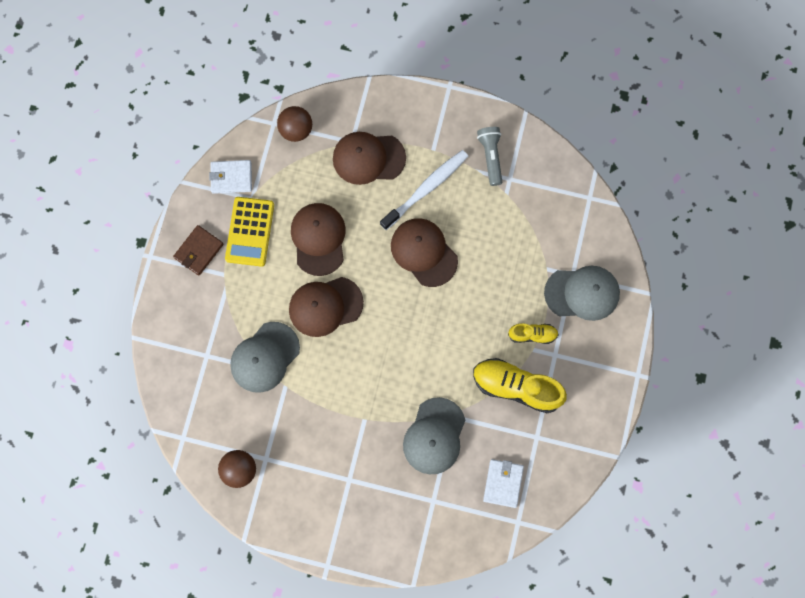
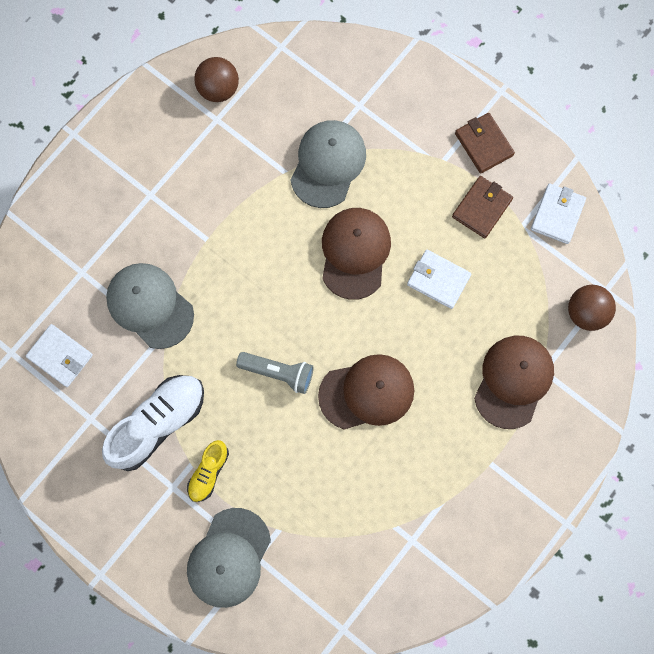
camera: 115 degrees right, 0 degrees up
yellow calculator [225,197,274,267] -> brown wallet [452,176,513,238]
grey cap [230,322,300,393] -> grey cap turned 45 degrees clockwise [290,120,366,208]
brown cap [291,203,346,276] -> white wallet [407,250,471,309]
white toothbrush [380,150,468,230] -> none
yellow shoe [473,358,567,413] -> white shoe [102,375,204,471]
grey flashlight [477,127,502,186] -> grey flashlight moved to [236,352,313,394]

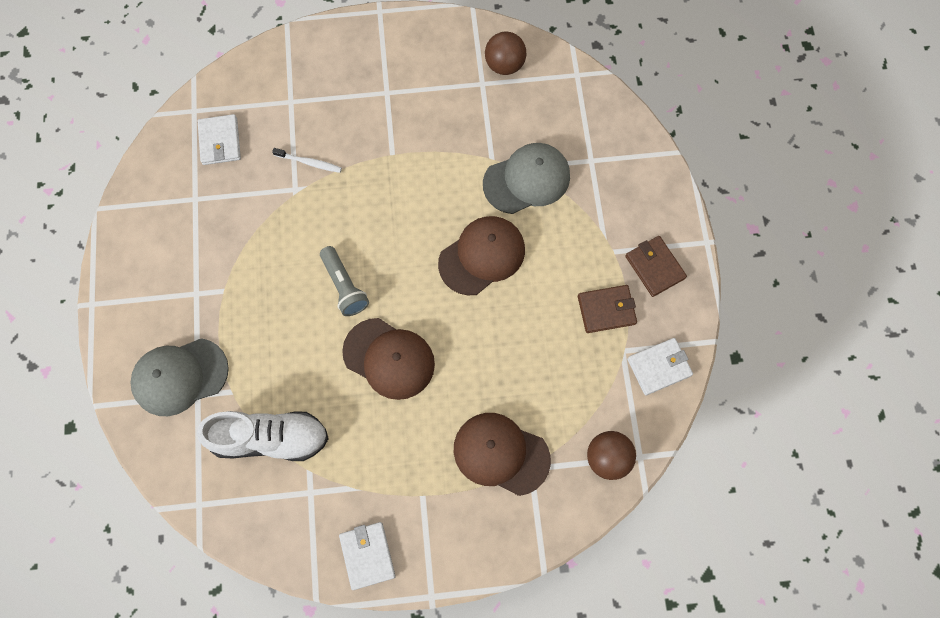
camera: 45 degrees right, 5 degrees down
white shoe [102,375,204,471] -> white shoe moved to [197,411,329,461]
grey cap [106,263,194,349] -> white toothbrush [272,148,342,173]
yellow shoe [187,440,229,502] -> none
white wallet [407,250,471,309] -> white wallet moved to [339,522,396,590]
brown wallet [455,113,515,174] -> brown wallet turned 45 degrees counterclockwise [625,236,687,297]
brown cap [474,336,554,429] -> brown cap turned 135 degrees counterclockwise [454,413,551,496]

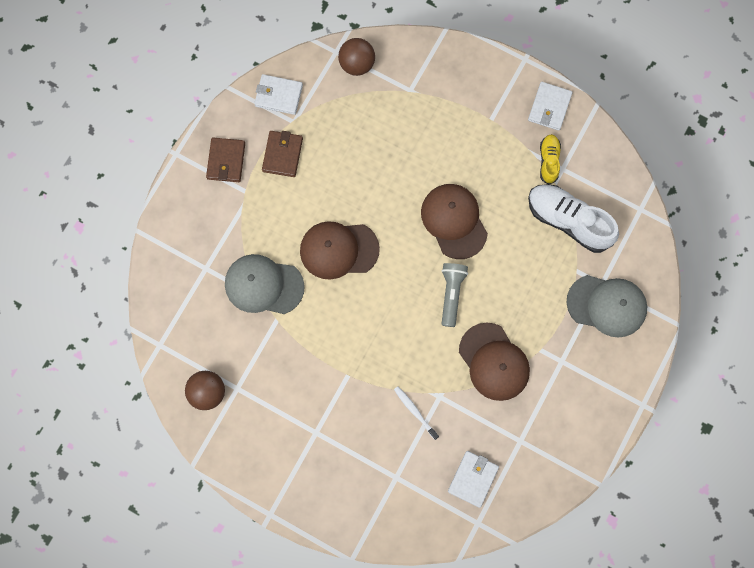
camera: 145 degrees left, 5 degrees up
brown cap [454,413,551,496] -> brown cap moved to [459,323,530,401]
brown wallet [578,285,637,333] -> brown wallet turned 75 degrees clockwise [262,131,303,177]
none -> yellow shoe [540,134,561,184]

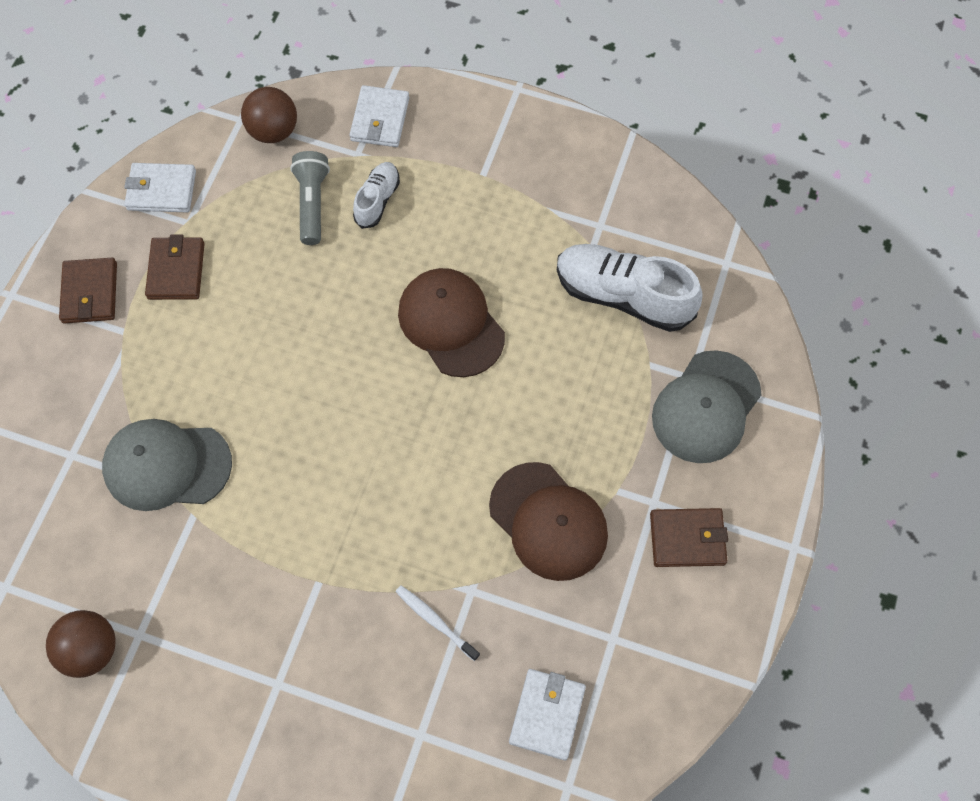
camera: 10 degrees left, 10 degrees down
brown cap [300,221,380,280] -> none
grey flashlight [442,263,468,327] -> grey flashlight moved to [290,151,330,245]
white wallet [528,82,572,131] -> white wallet moved to [349,85,409,147]
yellow shoe [540,134,561,184] -> none
grey cap [567,275,647,338] -> grey cap turned 120 degrees clockwise [652,350,761,463]
none -> white shoe [353,162,400,229]
none -> brown wallet [650,508,728,567]

